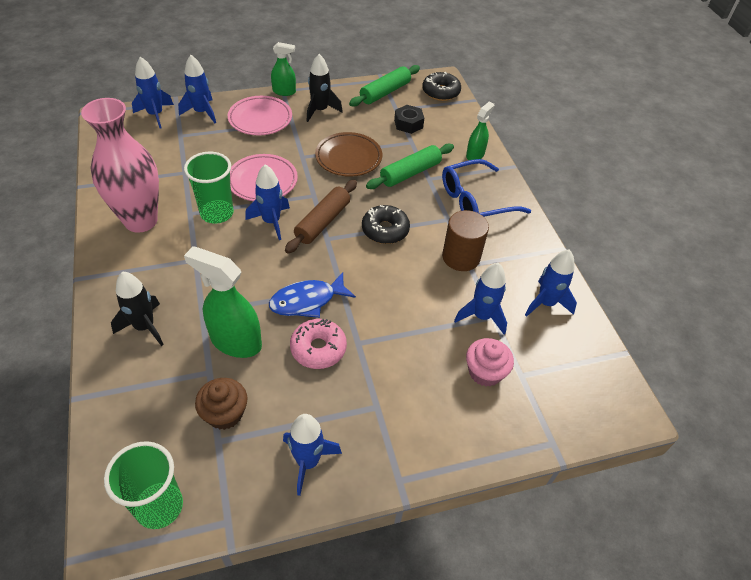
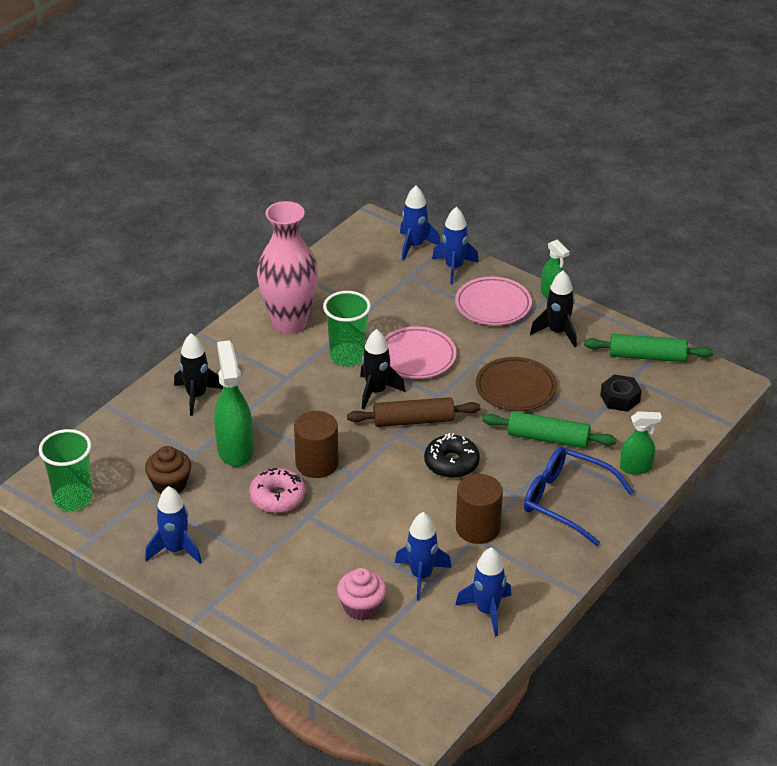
camera: 55 degrees right, 10 degrees down
blue rocket [245,164,290,240] -> black rocket [360,329,405,409]
blue fish [269,272,356,318] -> brown cylinder [294,411,339,478]
black donut [422,72,461,101] -> none

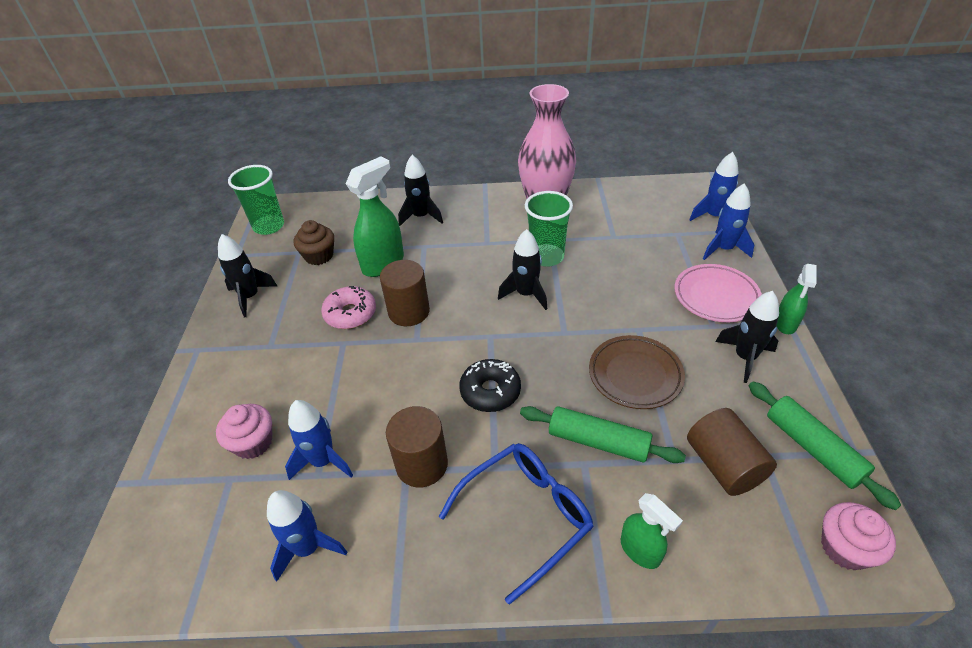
camera: 55 degrees right, 5 degrees up
blue rocket [145,486,202,564] -> black rocket [218,234,277,317]
brown rolling pin [347,397,480,427] -> none
pink plate [385,326,457,379] -> none
green rolling pin [482,411,617,448] -> green rolling pin turned 45 degrees counterclockwise [520,406,686,463]
blue glasses [524,447,634,546] -> blue glasses turned 60 degrees clockwise [439,443,594,605]
black nut [600,374,642,412] -> brown cylinder [687,408,777,496]
none -> pink cupcake [821,502,896,570]

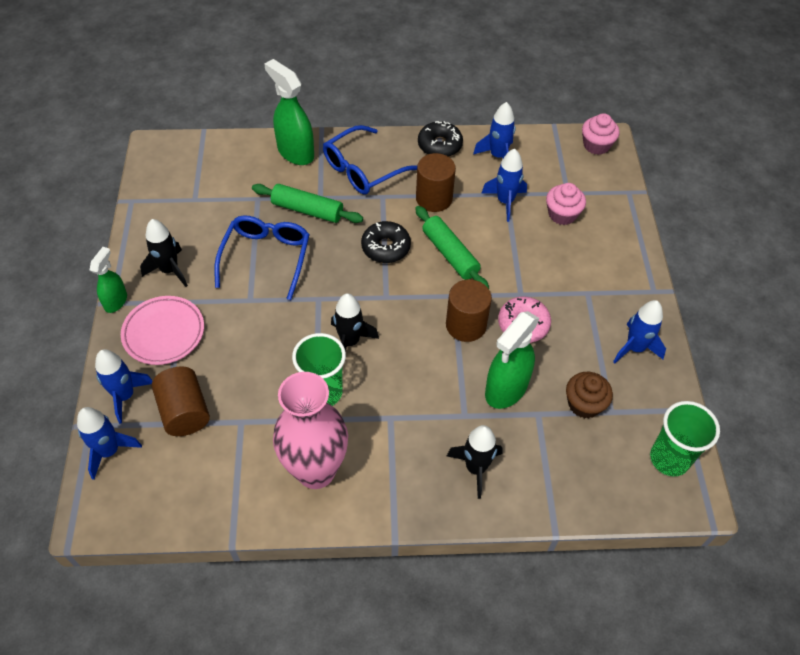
camera: 175 degrees right, 10 degrees up
black rocket [218,234,277,317] -> blue rocket [613,300,666,363]
brown plate [589,335,685,409] -> blue glasses [214,215,310,300]
green spray bottle [621,493,683,569] -> green spray bottle [264,59,314,165], size x1.69
brown cylinder [687,408,777,496] -> brown cylinder moved to [152,366,210,436]
green rolling pin [749,382,901,510] -> green rolling pin moved to [415,206,489,289]
pink cupcake [821,502,896,570] -> pink cupcake moved to [582,113,620,155]
none -> black donut [418,121,463,157]

